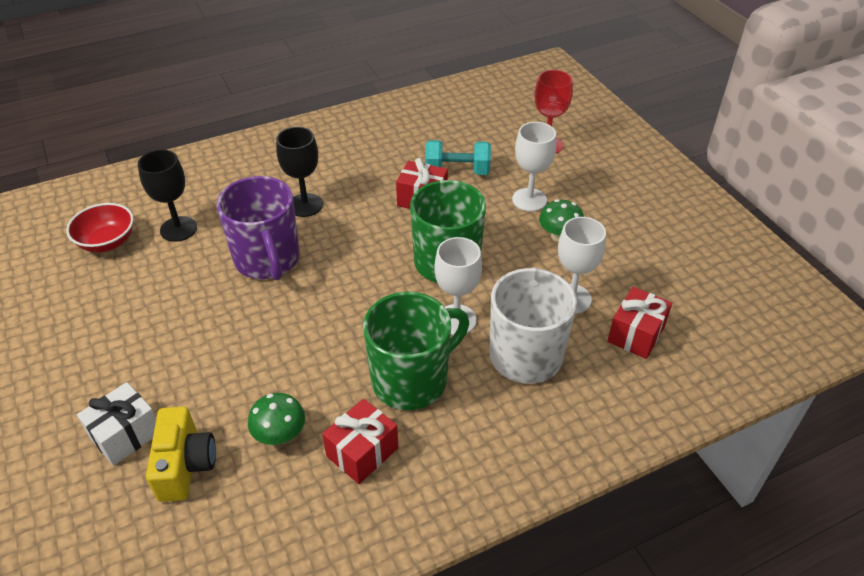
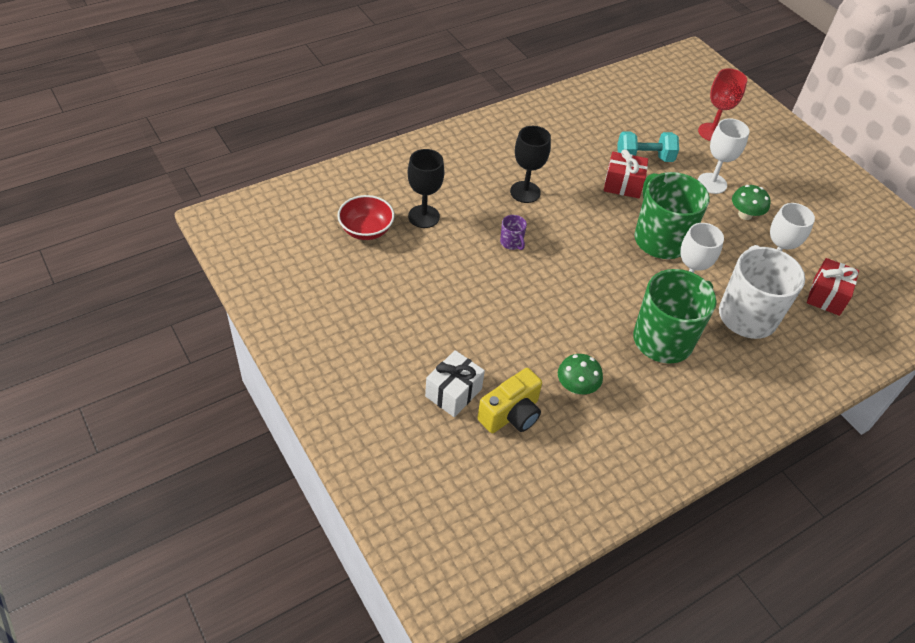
camera: 10 degrees left, 5 degrees up
yellow camera [146,406,216,502] -> yellow camera turned 60 degrees clockwise [477,368,542,433]
purple mug [216,176,300,281] -> purple mug [500,215,527,250], size x0.40
red gift [322,399,398,484] -> none

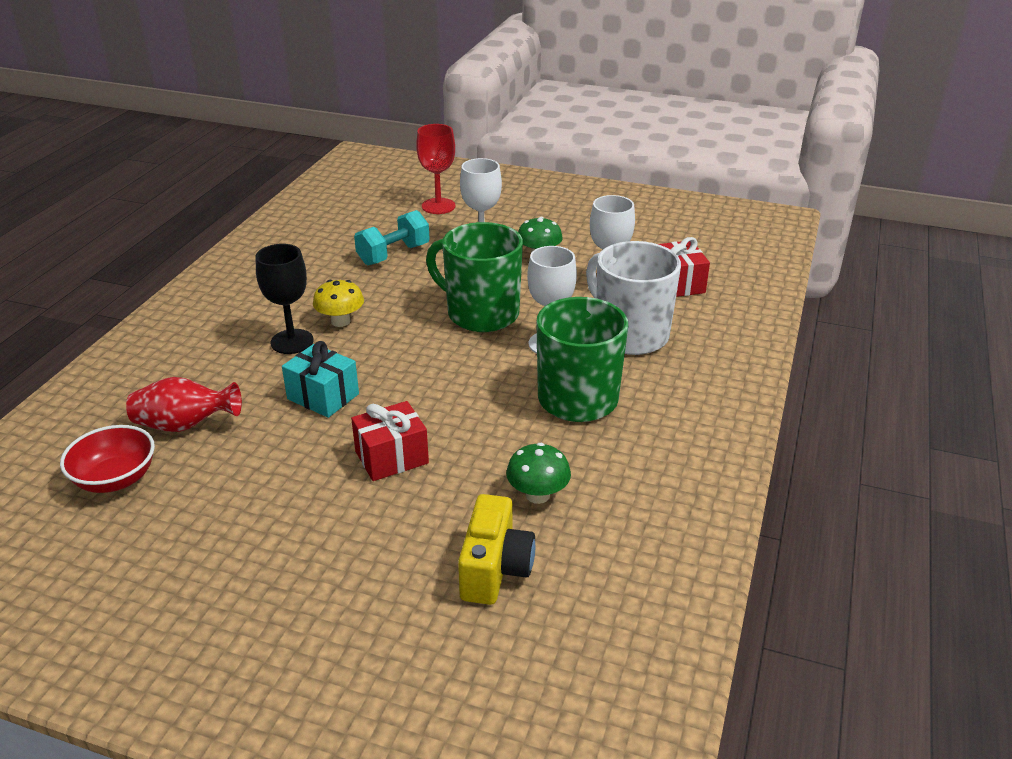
camera: 35 degrees left, 15 degrees down
black goblet [408,149,445,228] -> red vase [126,377,242,432]
white gift [425,350,485,417] -> none
purple mug [500,215,527,250] -> turquoise gift [282,341,359,418]
red gift [604,149,648,198] -> red gift moved to [351,401,429,481]
none -> yellow mushroom [313,280,364,327]

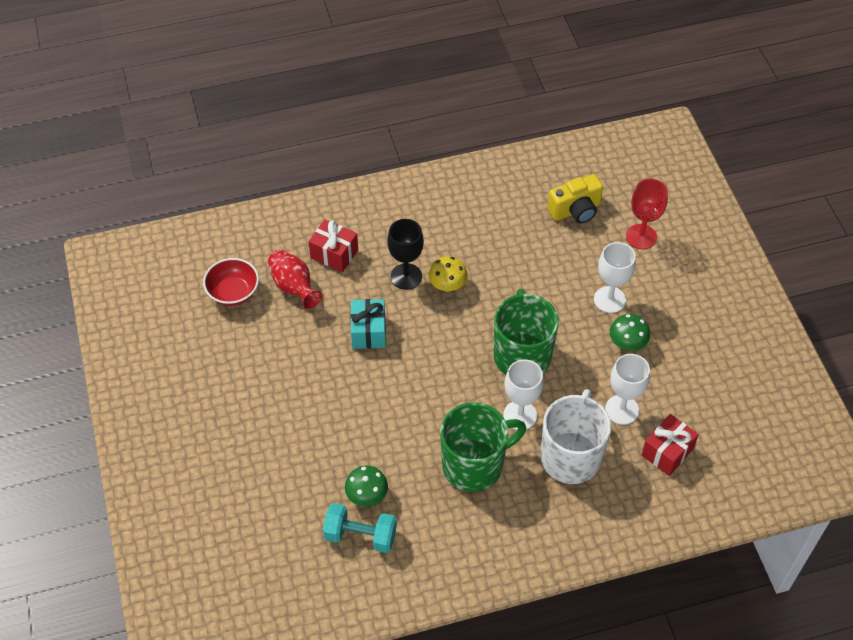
camera: 55 degrees right, 20 degrees up
red gift [351,401,429,481] -> red gift moved to [308,219,358,272]
turquoise dumbbell [354,210,430,265] -> turquoise dumbbell moved to [323,503,397,553]
yellow camera [458,494,535,605] -> yellow camera moved to [547,174,603,223]

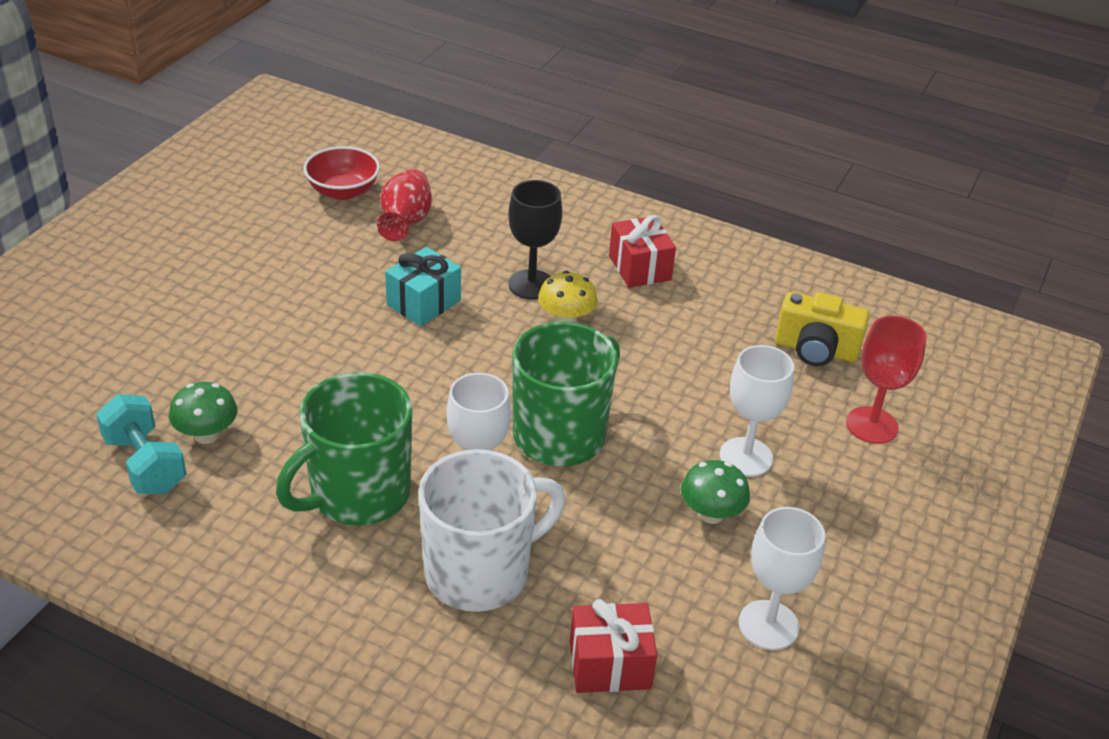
camera: 40 degrees right, 15 degrees down
red gift [308,219,358,272] -> red gift moved to [609,215,676,288]
green mug [440,402,526,492] -> green mug turned 120 degrees clockwise [276,372,412,526]
white goblet [605,354,650,425] -> white goblet moved to [739,507,825,650]

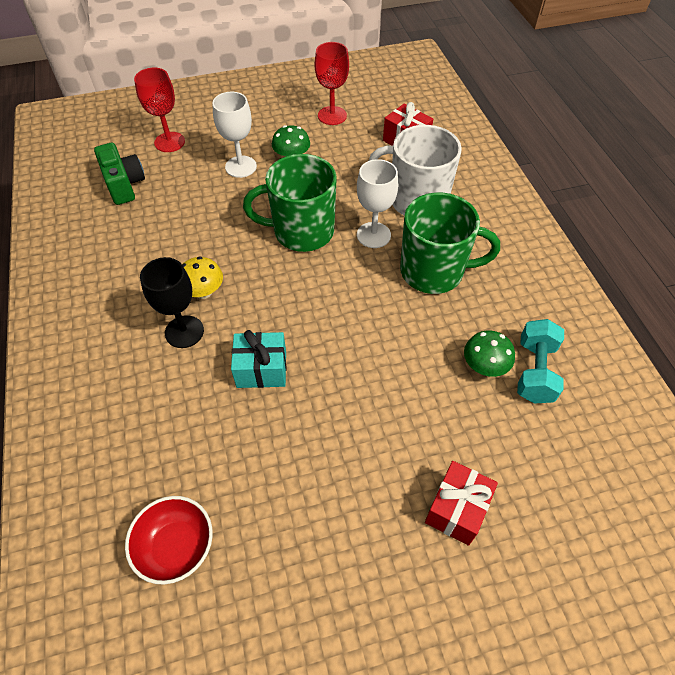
camera: 130 degrees left, 15 degrees up
red vase [377,169,432,241] -> none
red gift [609,215,676,288] -> red gift moved to [425,461,498,546]
white goblet [739,507,825,650] -> red goblet [315,42,349,125]
yellow camera [775,292,869,366] -> green camera [94,143,145,205]

